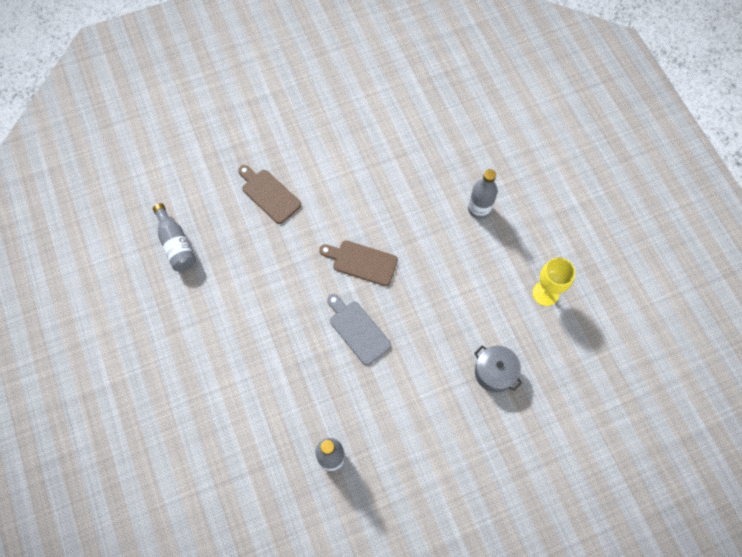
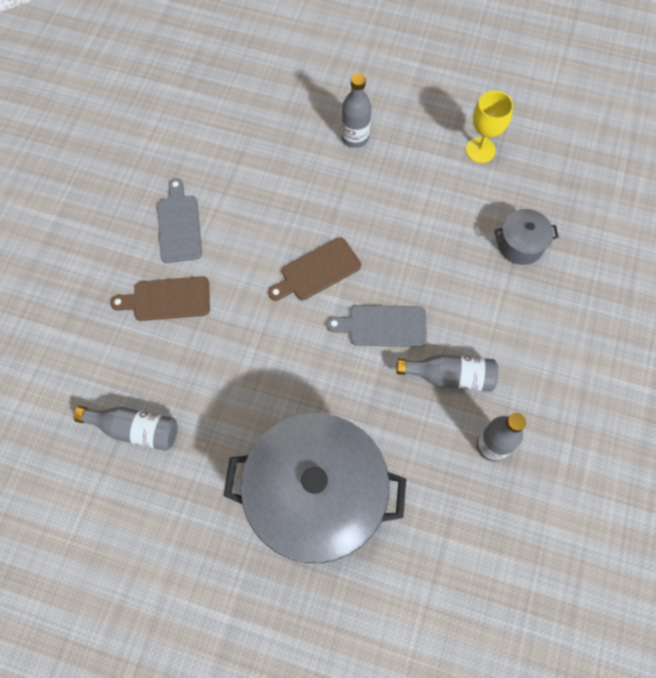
camera: 50 degrees left, 0 degrees up
none -> grey cutting board [157,178,202,263]
none -> grey pot [223,413,406,563]
none -> grey bottle [396,354,498,391]

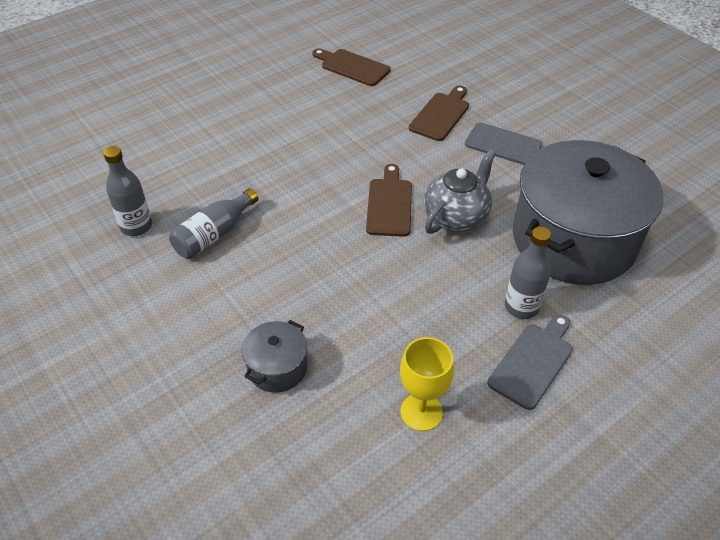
camera: 125 degrees right, 20 degrees down
grey bottle [74,406,178,451] -> brown cutting board [313,49,390,86]
grey pot [223,413,406,563] -> grey pot moved to [513,140,664,285]
grey cutting board [326,305,427,347] -> grey cutting board moved to [488,314,573,410]
none -> grey teapot [424,149,496,234]

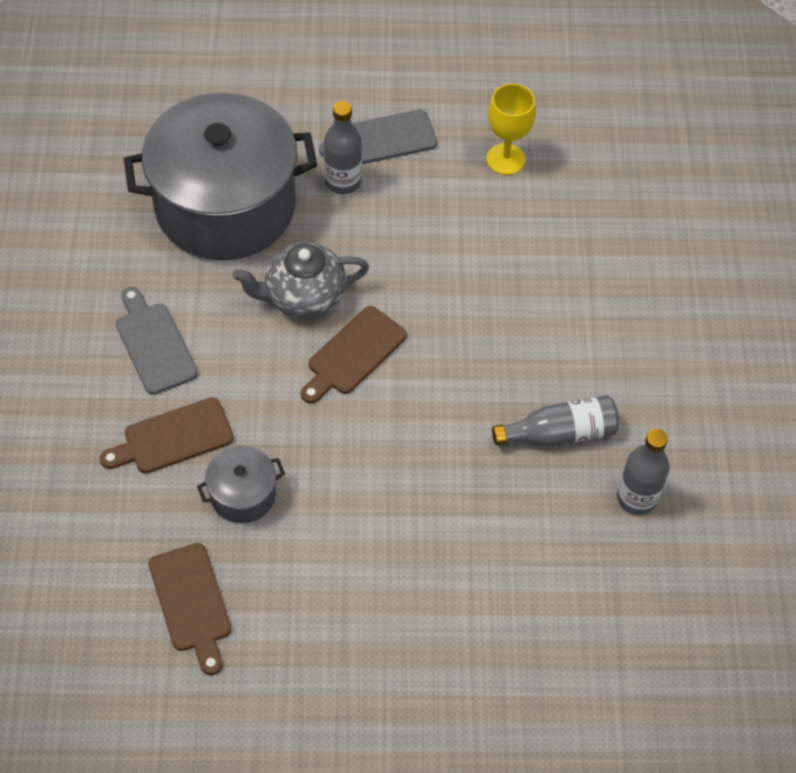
camera: 145 degrees left, 10 degrees up
grey pot [242,320,307,393] -> grey pot moved to [197,446,285,523]

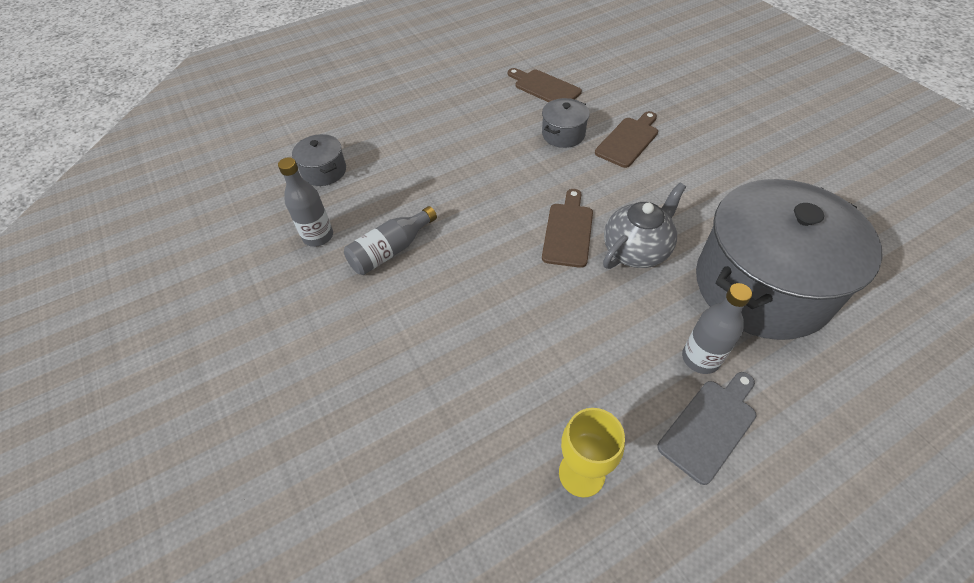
camera: 155 degrees right, 5 degrees down
grey cutting board [116,287,198,395] -> none
none -> grey pot [292,134,346,186]

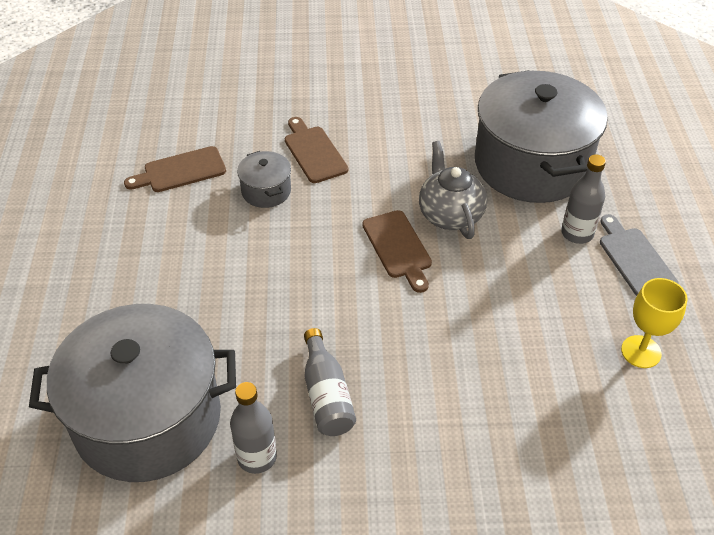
camera: 65 degrees left, 5 degrees down
grey pot [292,134,346,186] -> grey pot [29,304,236,482], size x2.38
brown cutting board [542,189,593,268] -> brown cutting board turned 150 degrees counterclockwise [362,210,432,293]

